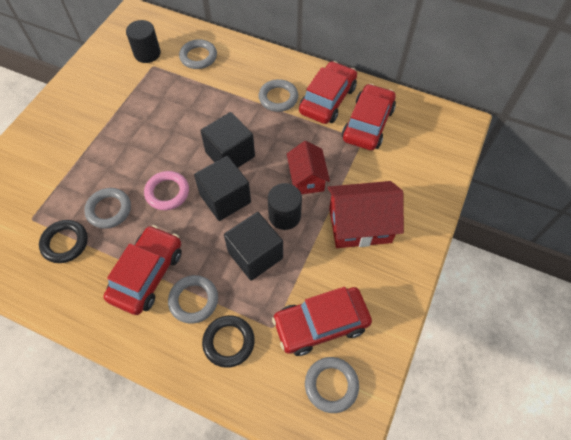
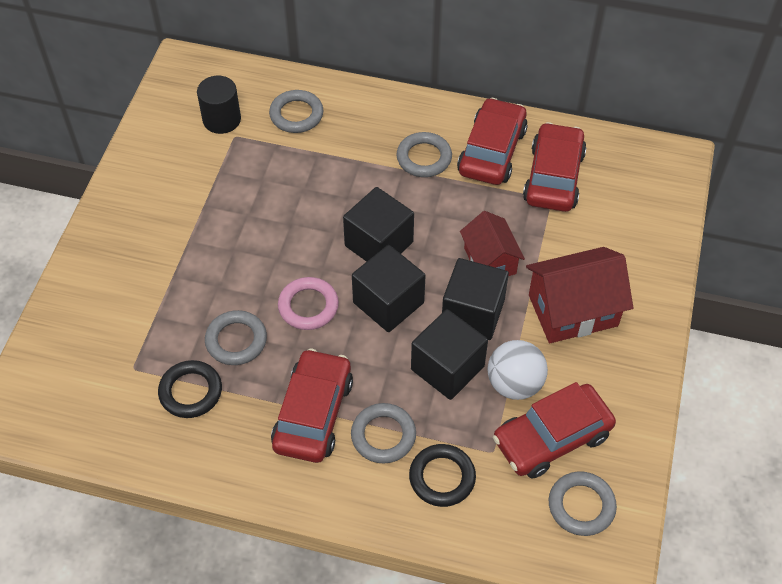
camera: 10 degrees left, 5 degrees down
black cylinder [268,183,302,230] -> black cube [442,258,509,340]
none -> white ball [488,340,548,400]

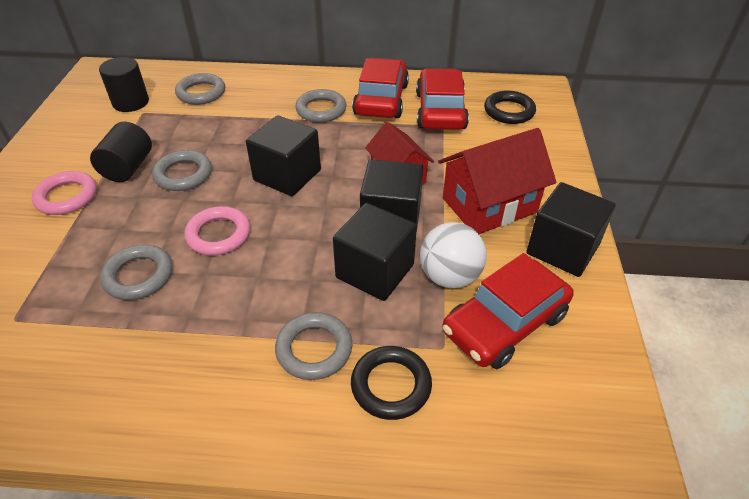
camera: 10 degrees left, 10 degrees down
black ring [158,360,222,418] -> black ring moved to [484,90,536,124]
red car [271,348,353,463] -> none
black cube [352,245,426,332] -> black cube moved to [526,182,616,277]
grey ring [549,471,617,536] -> grey ring moved to [152,150,212,191]
none -> pink ring [32,171,97,215]
none -> black cylinder [90,122,152,182]

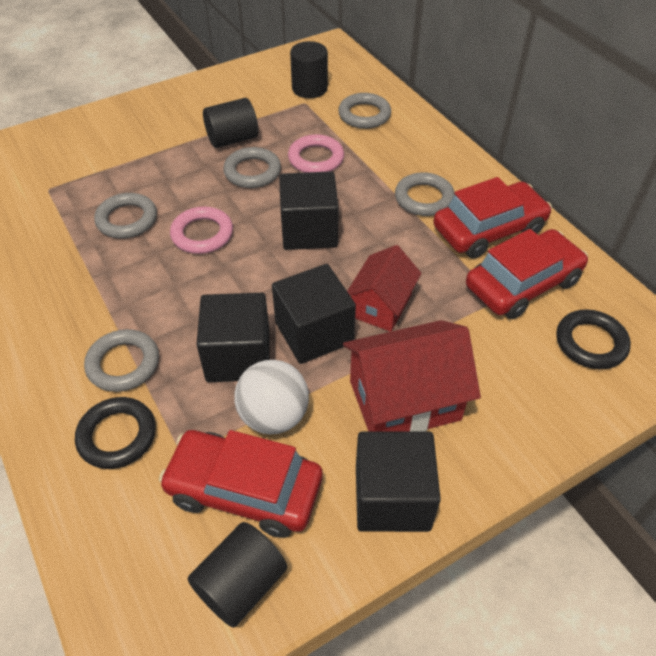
camera: 55 degrees right, 5 degrees up
pink ring [32,171,97,215] -> pink ring moved to [288,134,344,173]
red house [438,128,556,234] -> red house turned 45 degrees counterclockwise [343,320,481,432]
none -> black cylinder [188,522,287,628]

